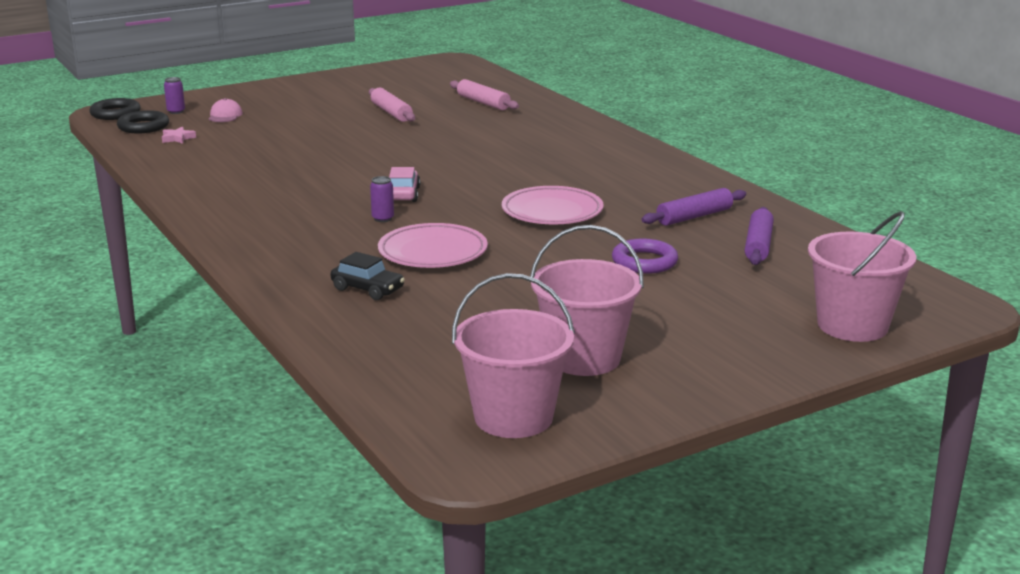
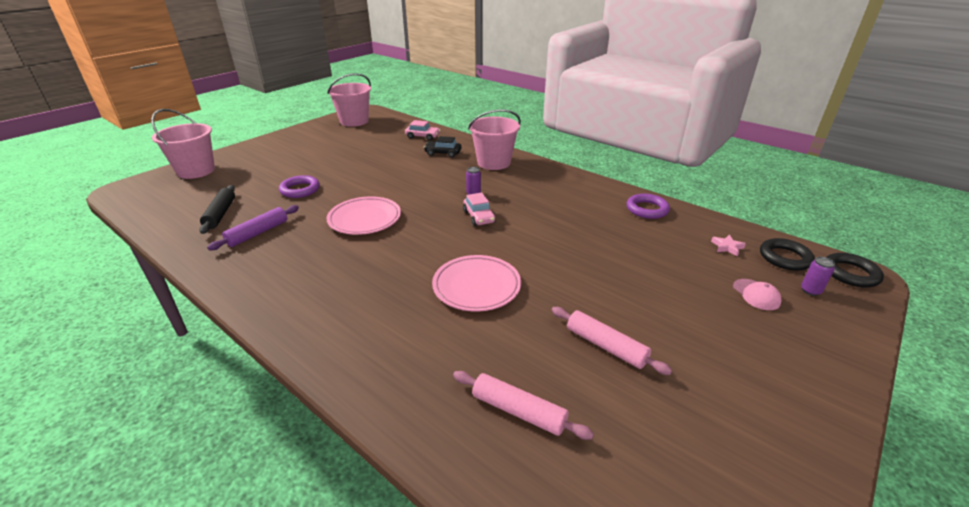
camera: 160 degrees right, 10 degrees up
pink plate [378,223,488,268] -> pink plate moved to [432,255,521,312]
pink bucket [530,225,644,376] -> pink bucket moved to [468,109,521,170]
purple rolling pin [745,207,774,265] -> black rolling pin [199,185,235,234]
none -> pink car [405,120,440,141]
none -> purple ring [627,194,670,219]

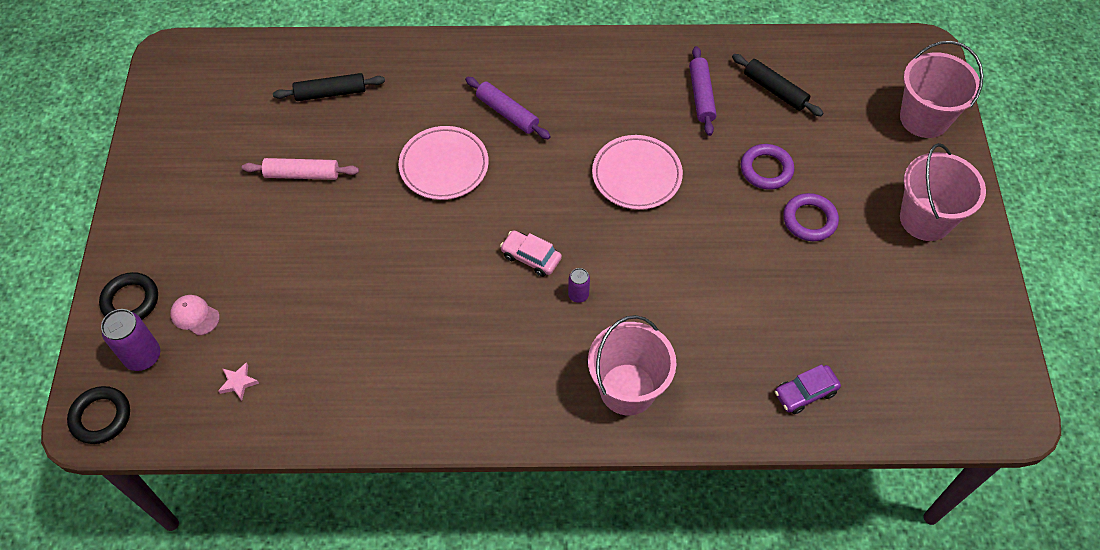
camera: 140 degrees right, 25 degrees up
pink bucket [327,73,371,127] -> pink bucket moved to [900,143,986,241]
pink car [405,120,440,141] -> purple car [775,364,841,414]
black car [424,136,462,158] -> none
pink rolling pin [453,371,594,440] -> black rolling pin [273,73,385,101]
purple ring [627,194,670,219] -> purple ring moved to [783,193,839,241]
black ring [760,238,815,271] -> black ring moved to [99,272,158,320]
purple can [801,257,835,296] -> purple can [101,309,160,371], size x1.77
none -> purple rolling pin [465,77,551,139]

